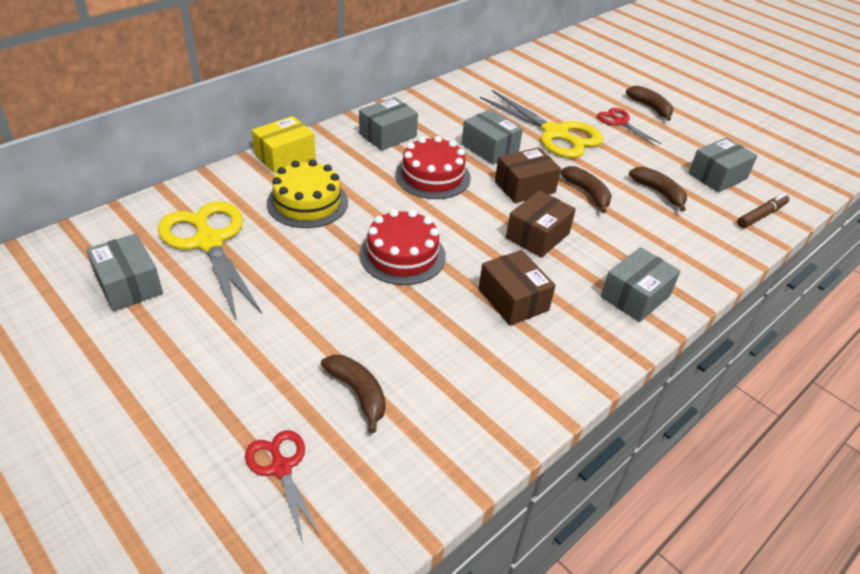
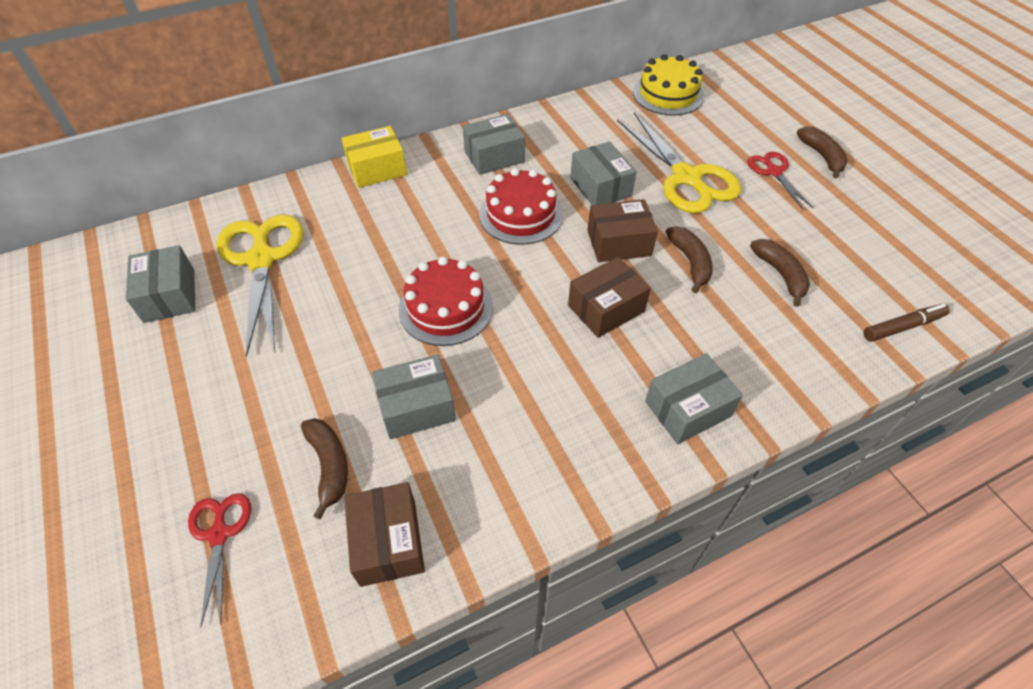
camera: 20 degrees right, 10 degrees up
yellow cake [267,160,348,228] -> yellow cake moved to [633,54,704,116]
brown box [478,250,556,326] -> brown box moved to [344,482,425,587]
grey box [689,137,757,192] -> grey box moved to [372,354,456,439]

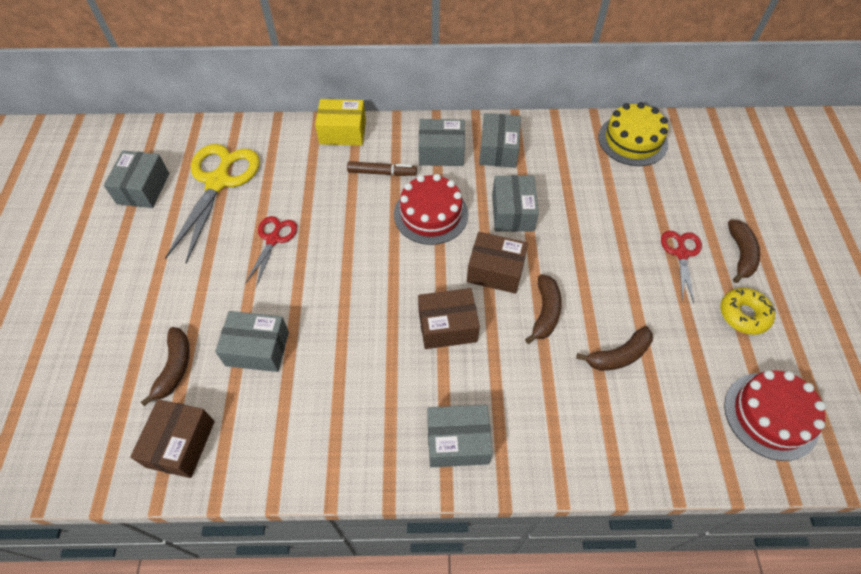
camera: 25 degrees right, 5 degrees up
red scissors [188,493,251,628] -> red scissors moved to [245,216,297,287]
red cake [399,257,493,346] -> red cake moved to [724,370,826,461]
yellow scissors [617,112,741,213] -> none
brown banana [750,239,810,307] -> brown banana turned 60 degrees clockwise [576,326,653,371]
brown marker [864,304,950,342] -> brown marker moved to [347,161,417,176]
none -> grey box [479,113,521,168]
none -> yellow donut [721,288,775,335]

